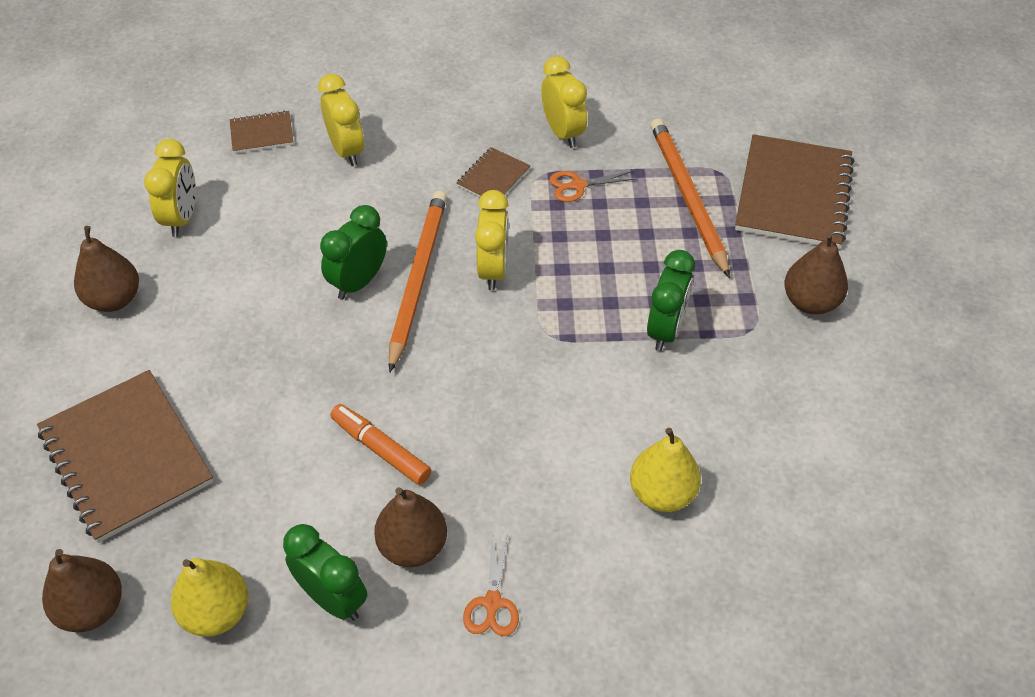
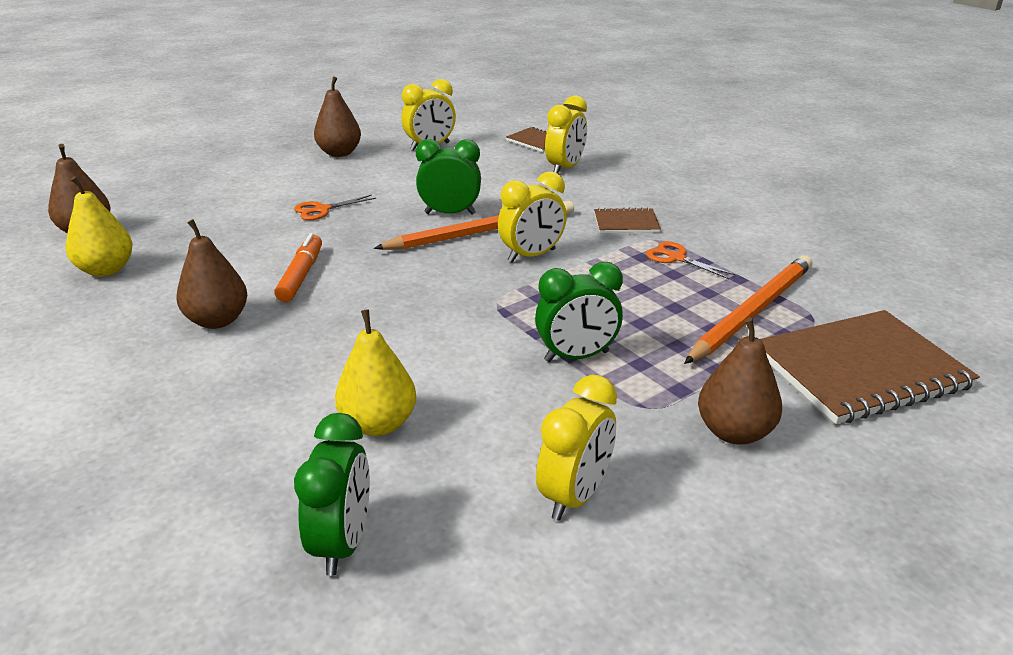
camera: 55 degrees right, 20 degrees down
brown notebook [37,370,213,543] -> none
green clock [283,524,368,621] -> green clock moved to [294,413,370,576]
orange scissors [463,533,519,636] -> orange scissors moved to [294,195,376,220]
yellow clock [541,56,587,148] -> yellow clock moved to [536,374,617,521]

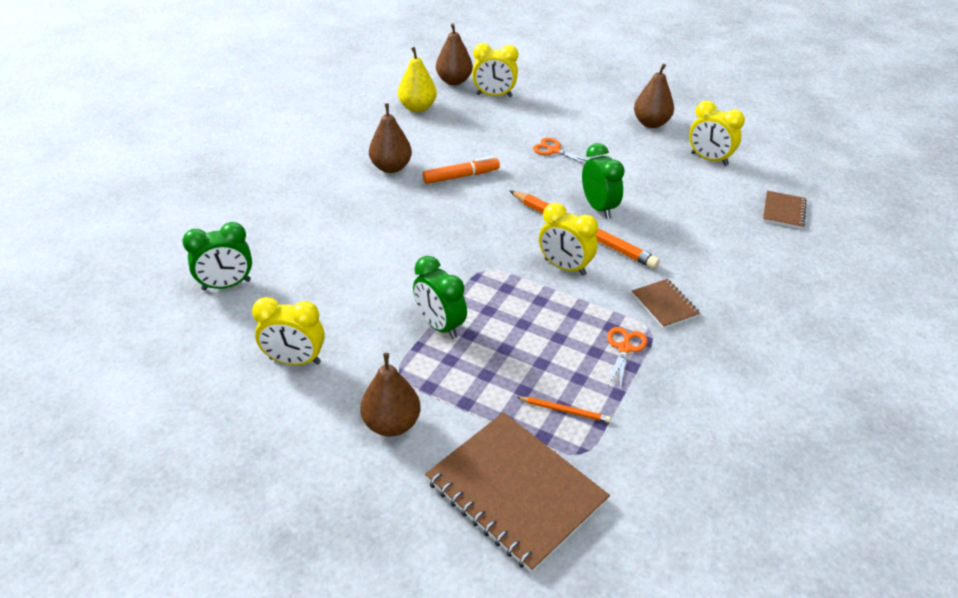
camera: 65 degrees right, 10 degrees up
yellow pear [335,309,416,436] -> none
yellow clock [545,95,587,173] -> yellow clock moved to [472,43,518,97]
orange pencil [684,255,812,364] -> orange pencil [517,397,611,423], size x0.43

